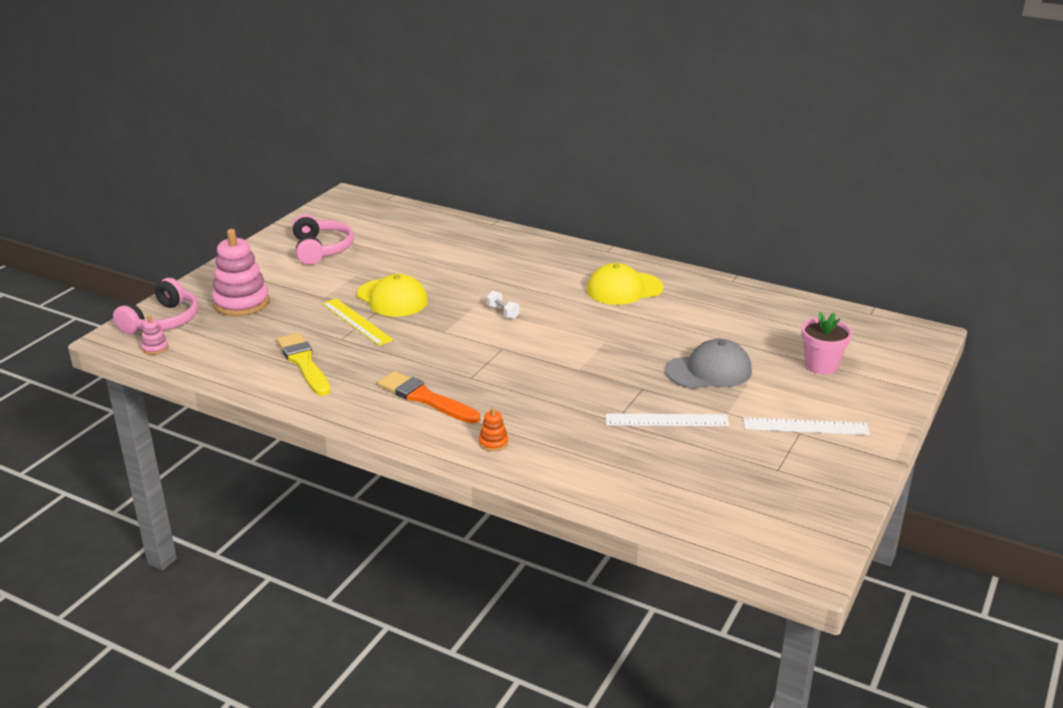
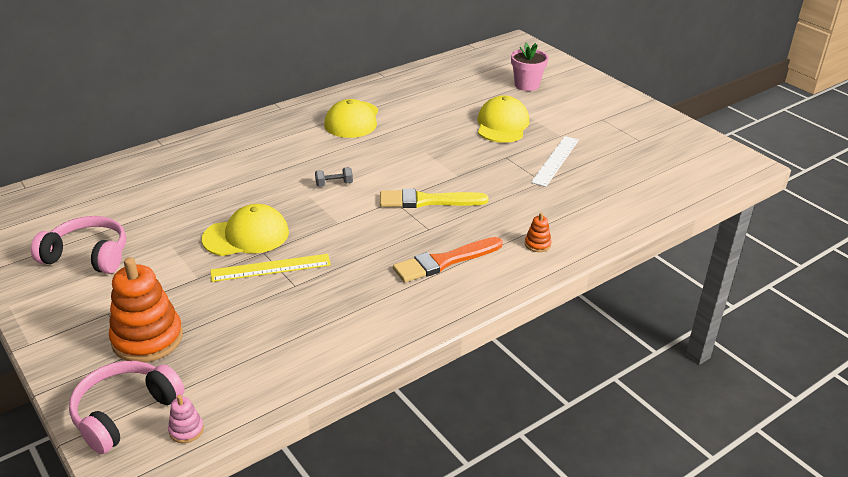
camera: 65 degrees left, 5 degrees up
pink headphones [113,278,198,334] -> pink headphones turned 105 degrees counterclockwise [69,361,185,454]
pink stacking toy [212,229,270,316] -> orange stacking toy [109,257,183,362]
yellow brush [277,333,330,396] -> yellow brush moved to [380,189,489,208]
white dumbbell [486,291,520,319] -> grey dumbbell [315,167,353,187]
grey cap [666,338,752,389] -> yellow cap [478,95,529,143]
white ruler [743,417,870,435] -> none

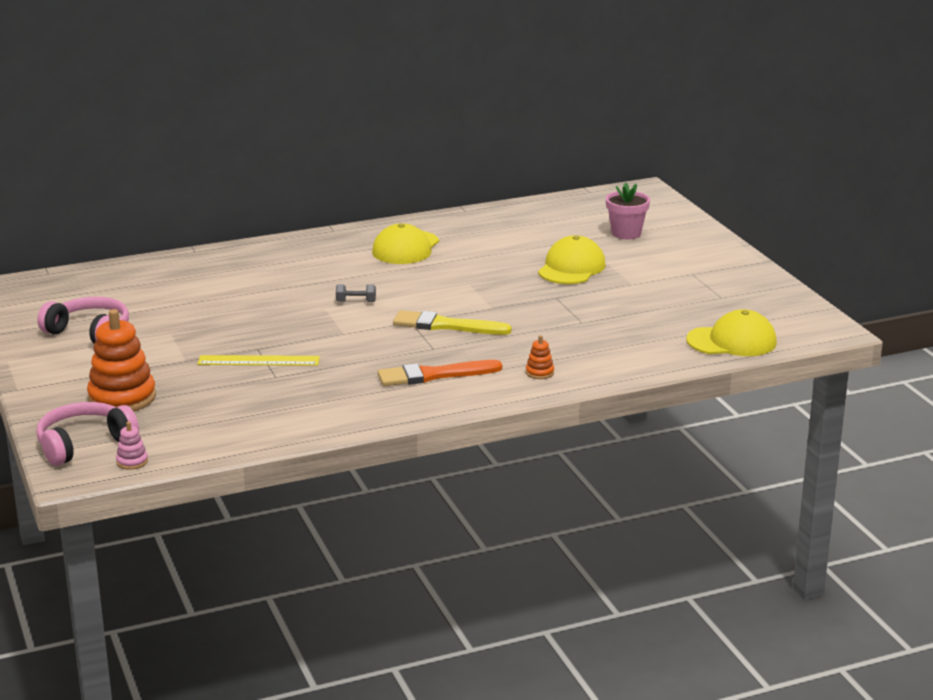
camera: 15 degrees right, 10 degrees down
yellow cap [202,204,289,256] -> yellow cap moved to [686,309,777,356]
white ruler [531,136,579,187] -> none

